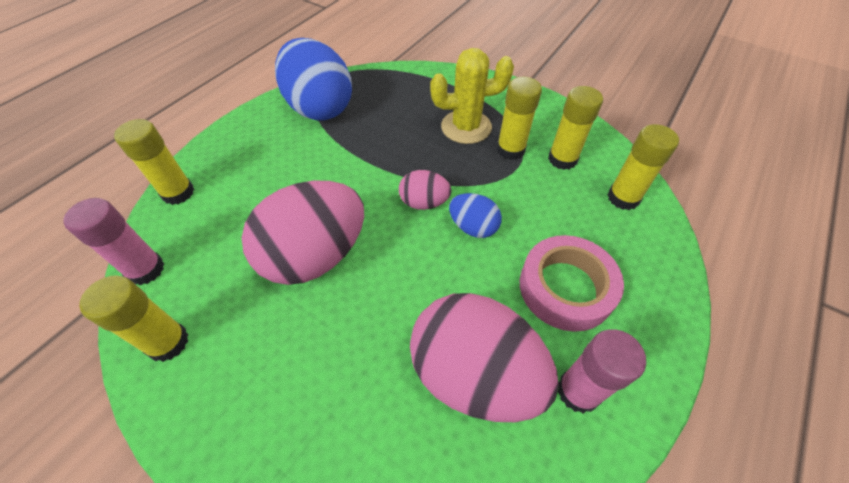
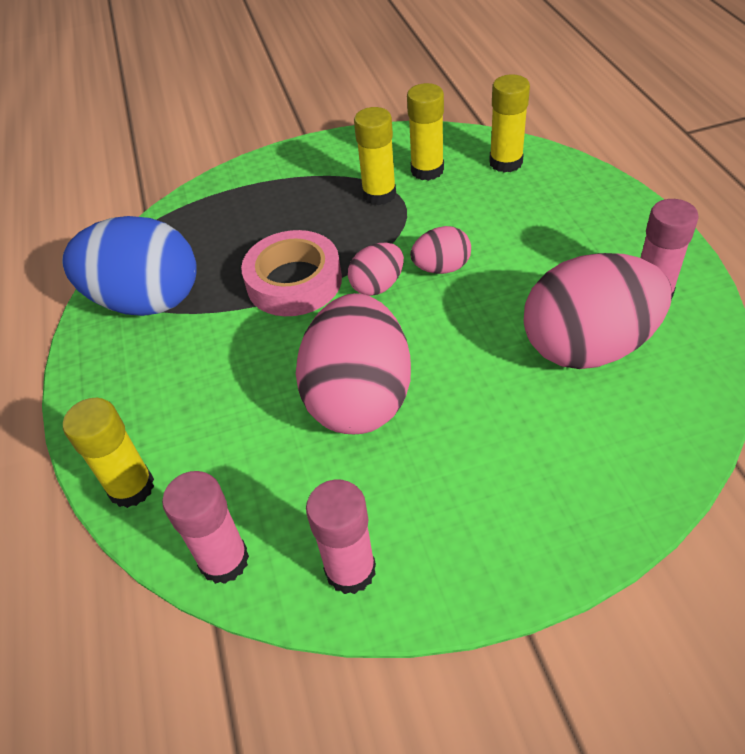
camera: 45 degrees left, 5 degrees down
yellow glue stick [79,275,189,362] -> pink glue stick [306,479,376,594]
yellow cactus [430,48,514,144] -> none
blue egg [449,193,502,238] -> pink egg [410,226,471,274]
pink tape [520,235,624,332] -> pink tape moved to [241,230,342,316]

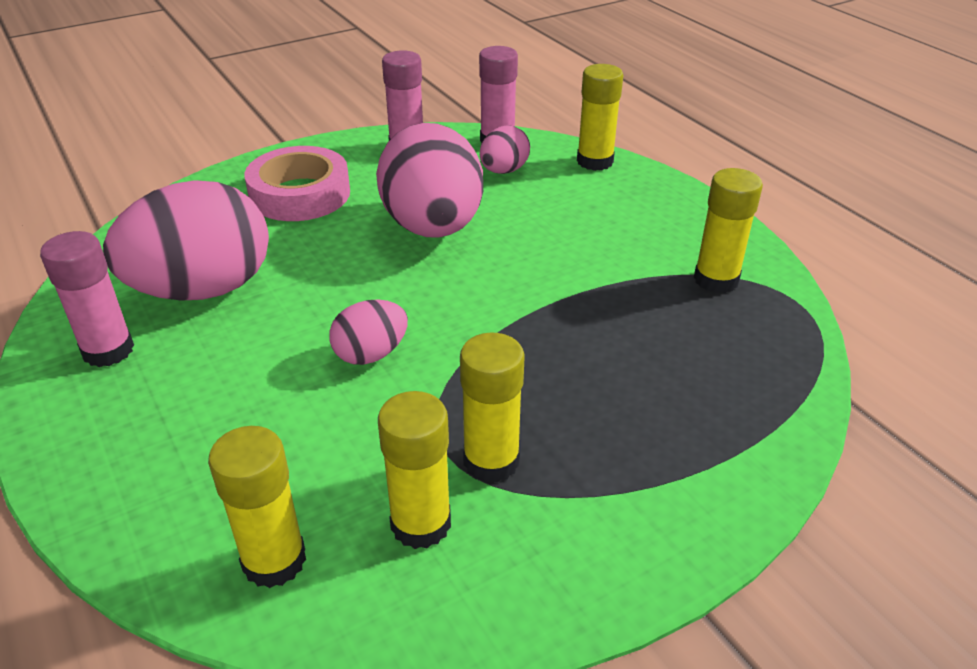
camera: 160 degrees right, 10 degrees down
blue egg [62,216,197,316] -> yellow glue stick [694,168,763,293]
pink tape [241,230,342,316] -> pink tape moved to [245,146,350,221]
pink egg [348,242,404,296] -> pink egg moved to [480,125,530,174]

